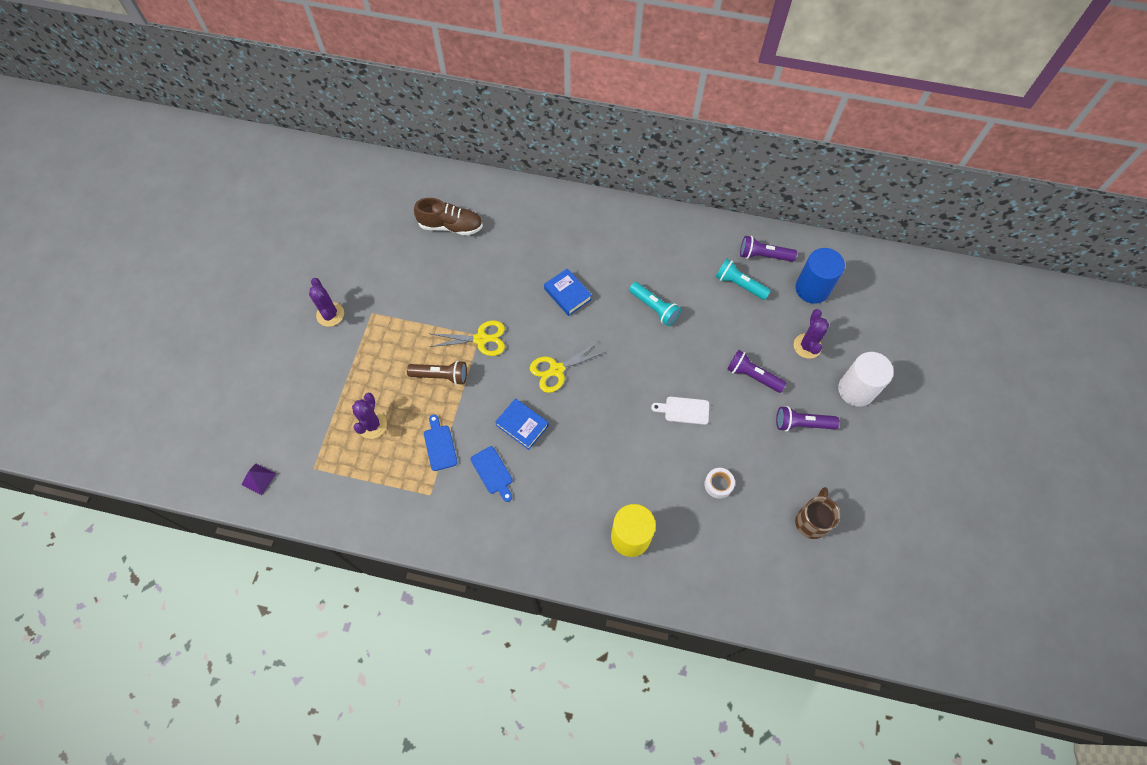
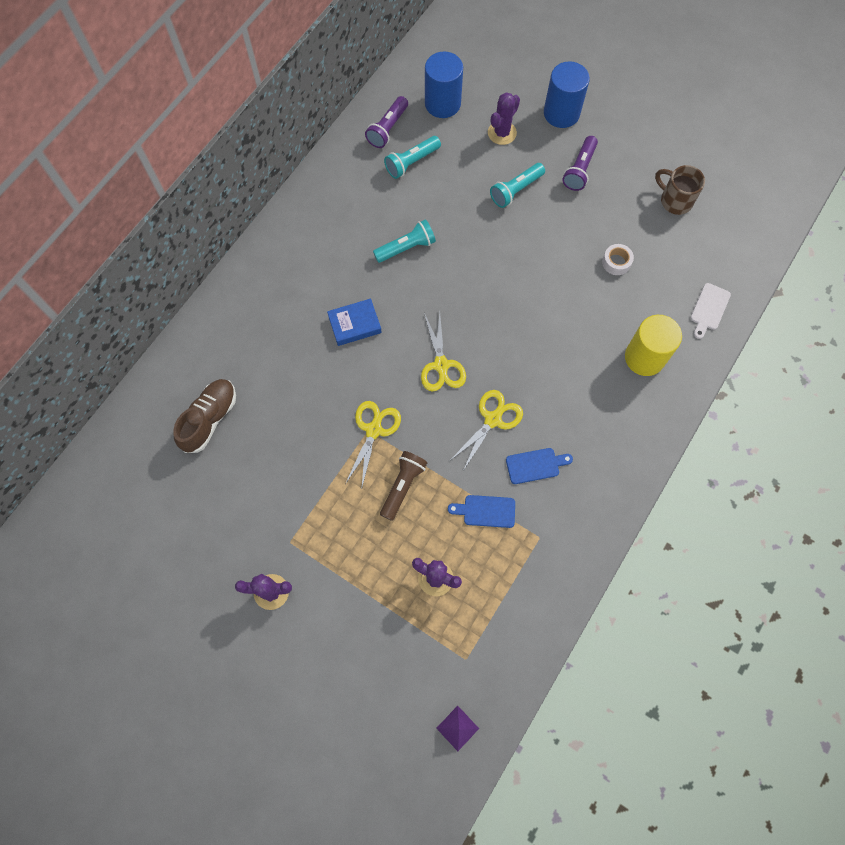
camera: 70 degrees left, 5 degrees up
blue book [495,398,549,450] -> yellow scissors [451,390,523,471]
white cutting board [651,397,709,425] -> white cutting board moved to [691,283,731,339]
purple flashlight [727,350,787,393] -> turquoise flashlight [490,163,545,208]
purple cactus [794,309,829,359] -> purple cactus turned 75 degrees counterclockwise [488,92,520,145]
white cylinder [838,352,894,407] -> blue cylinder [544,61,590,128]

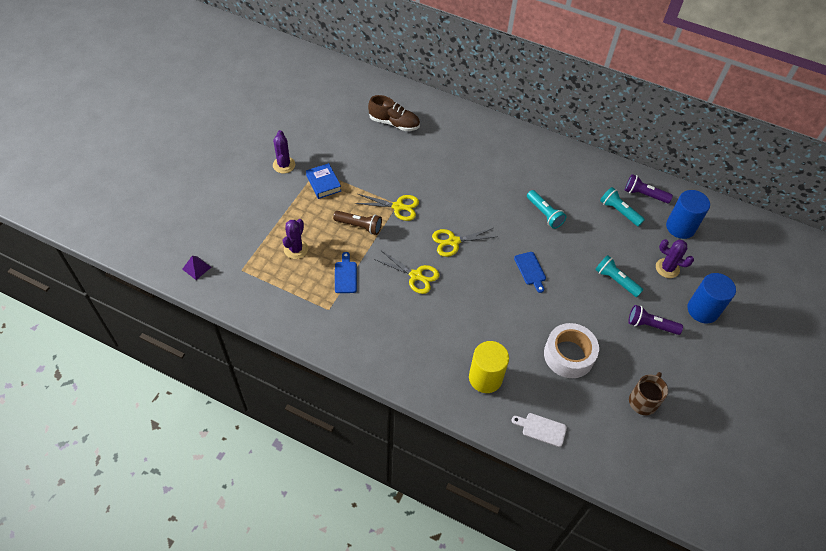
camera: 80 degrees right, 15 degrees down
blue book [327,298,382,346] -> blue book moved to [306,163,341,199]
blue cutting board [506,448,573,484] -> blue cutting board moved to [514,252,546,293]
white tape [602,244,634,275] -> white tape [544,323,599,378], size x2.07

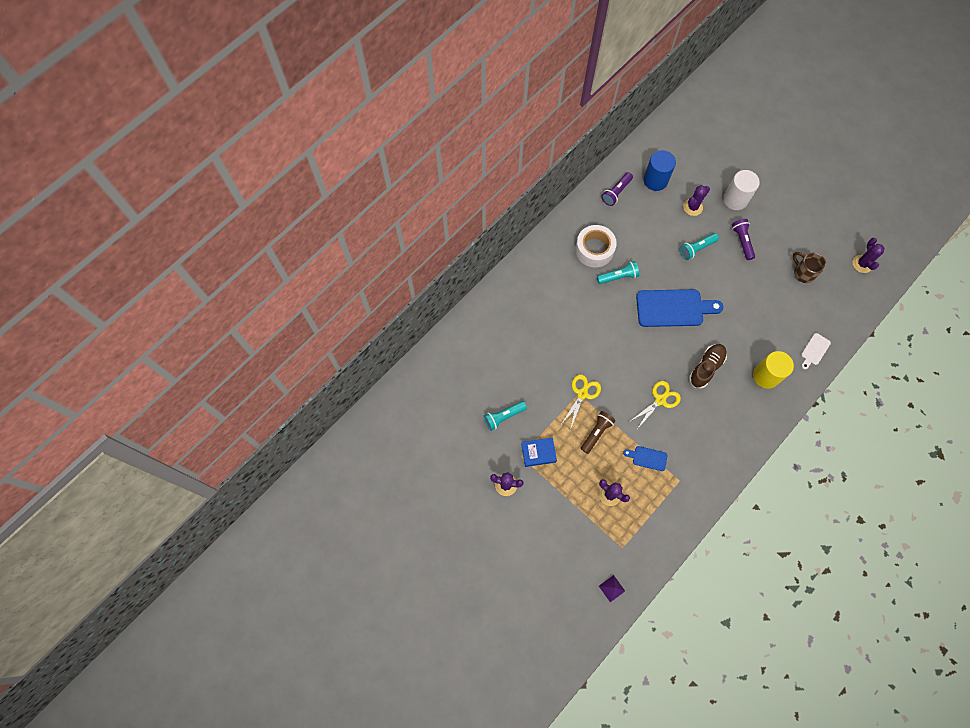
camera: 70 degrees left, 15 degrees up
brown shoe [368,95,420,131] -> brown shoe moved to [689,344,727,388]
yellow scissors [432,228,498,257] -> none
blue cutting board [514,252,546,293] -> blue cutting board [636,289,723,327], size x2.11
white tape [544,323,599,378] -> white tape moved to [575,225,617,267]
turquoise flashlight [600,187,645,227] -> turquoise flashlight moved to [483,401,527,431]
purple flashlight [628,305,683,335] -> purple flashlight turned 135 degrees clockwise [732,219,755,260]
blue cylinder [688,273,736,323] -> white cylinder [723,170,760,210]
none -> purple cactus [853,238,885,273]

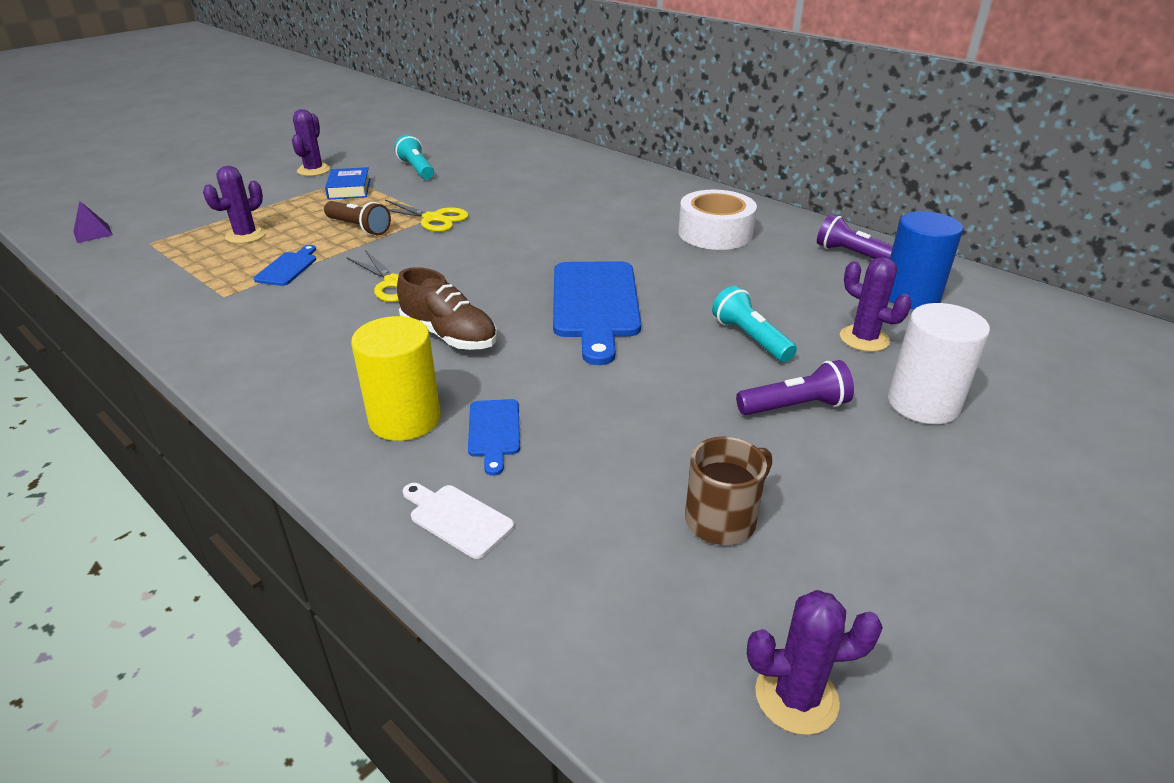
camera: 90 degrees right, 35 degrees down
turquoise flashlight [597,261,640,284] -> none
none -> blue cutting board [468,399,520,476]

